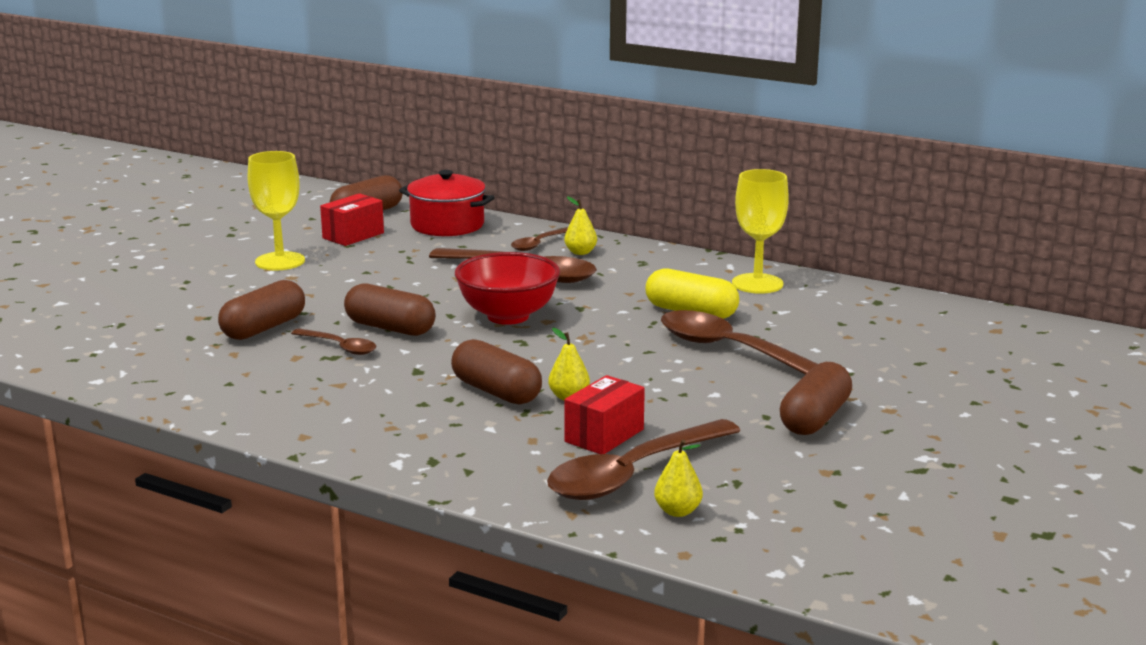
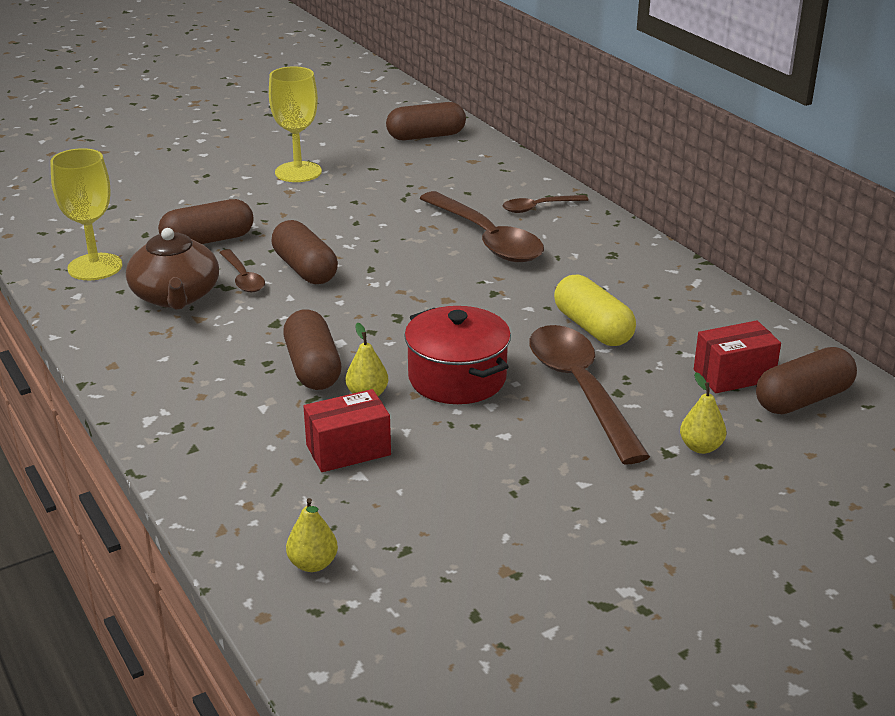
camera: 30 degrees right, 10 degrees up
red box [320,193,384,246] -> red box moved to [694,321,781,393]
red pot [399,170,495,236] -> red pot moved to [404,306,511,404]
red bowl [455,252,560,325] -> none
brown spoon [547,419,741,500] -> none
yellow pear [564,196,597,255] -> yellow pear moved to [680,372,726,454]
yellow goblet [732,169,789,294] -> yellow goblet moved to [50,148,122,280]
brown capsule [780,362,852,435] -> brown capsule moved to [756,347,857,414]
none -> brown teapot [126,227,219,310]

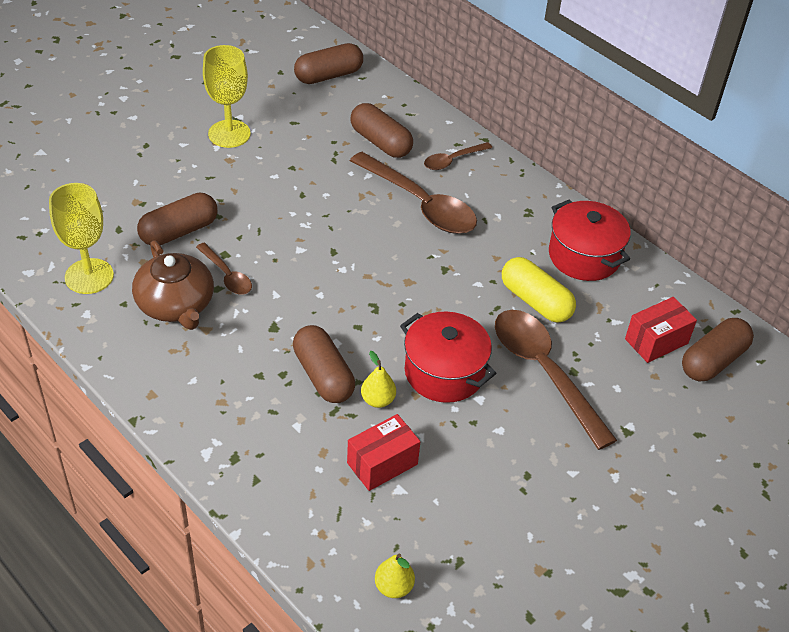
camera: 15 degrees left, 15 degrees up
brown capsule [271,220,338,284] -> brown capsule moved to [350,103,413,158]
yellow pear [680,372,726,454] -> none
none -> red pot [549,199,631,281]

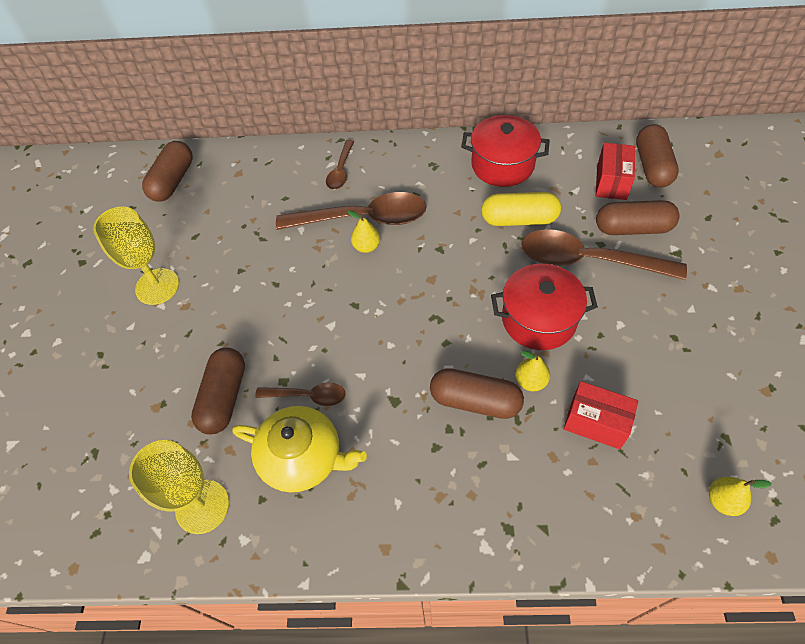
camera: 40 degrees left, 10 degrees up
brown teapot [132,240,214,330] -> yellow teapot [232,406,367,492]
red box [347,414,420,491] -> red box turned 75 degrees counterclockwise [564,381,639,449]
brown capsule [350,103,413,158] -> brown capsule moved to [596,200,680,235]
none -> yellow pear [347,210,380,253]

